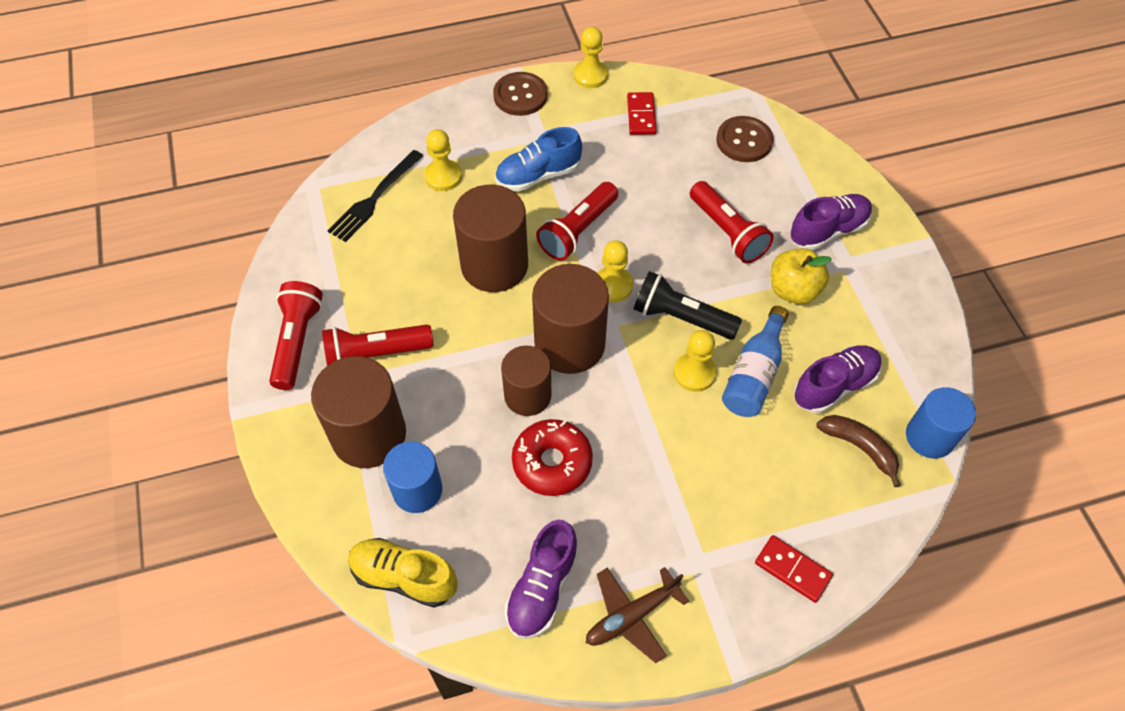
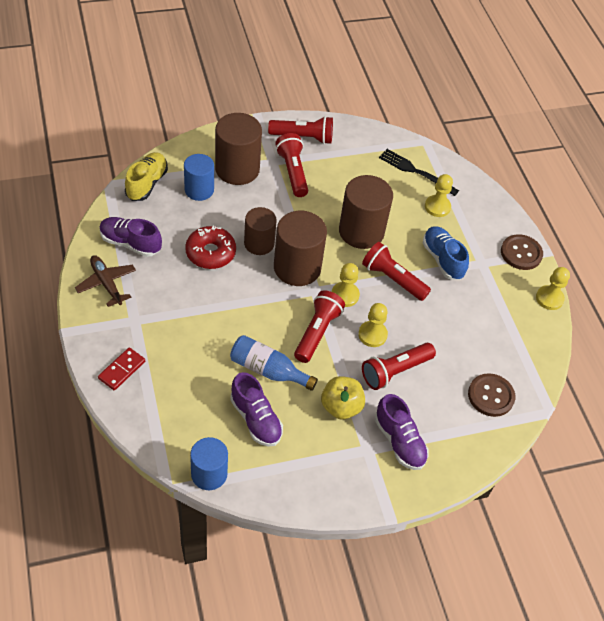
camera: 85 degrees right, 5 degrees down
red domino [627,92,657,135] -> none
black flashlight [634,271,742,340] -> red flashlight [294,290,345,363]
yellow pawn [674,330,716,392] -> yellow pawn moved to [358,303,388,347]
brown banana [817,415,901,487] -> none

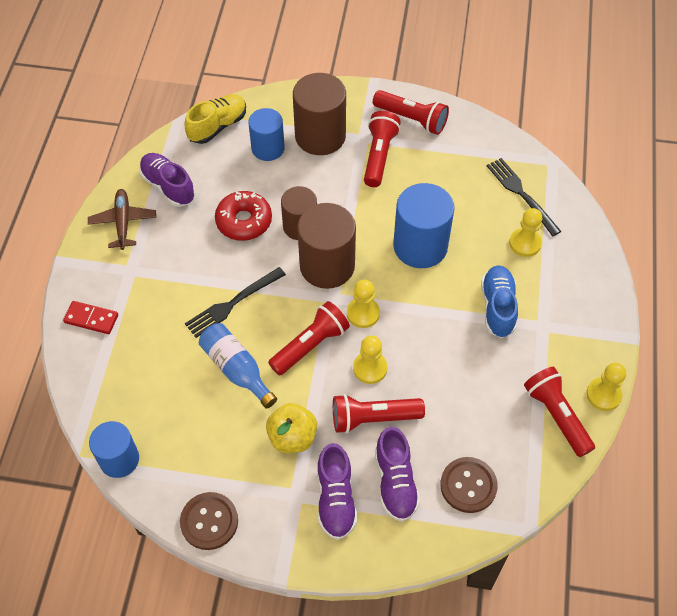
camera: 30 degrees right, 5 degrees up
red domino [98,347,145,391] -> red domino turned 45 degrees clockwise [63,301,118,334]
purple shoe [230,372,283,447] -> purple shoe moved to [375,427,420,522]
brown cylinder [339,175,393,249] -> blue cylinder [393,183,455,268]
red flashlight [362,242,431,301] -> red flashlight moved to [524,367,595,457]
brown button [501,234,543,270] -> brown button moved to [180,492,238,550]
none -> black fork [185,267,286,338]

